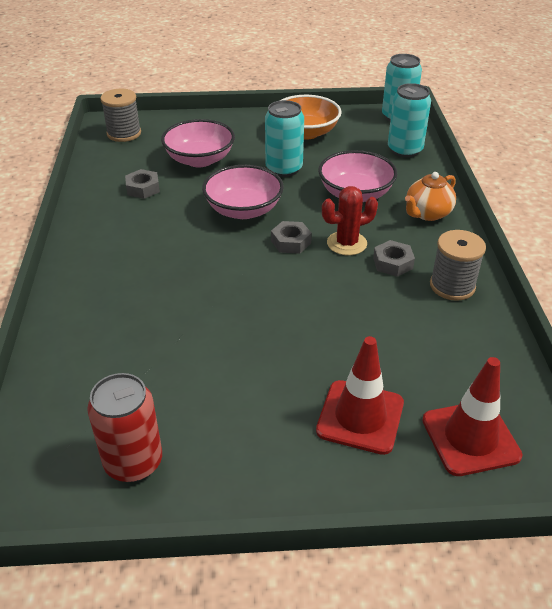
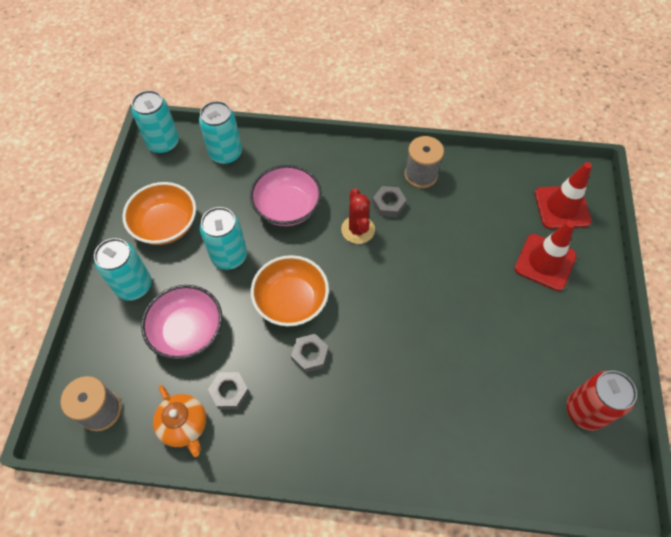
camera: 80 degrees left, 20 degrees up
pink bowl [202,165,284,219] -> orange bowl [251,255,329,326]
grey nut [271,221,312,254] -> grey nut moved to [291,334,329,373]
orange teapot [405,172,456,221] -> orange teapot moved to [153,385,206,457]
none -> turquoise can [94,238,152,301]

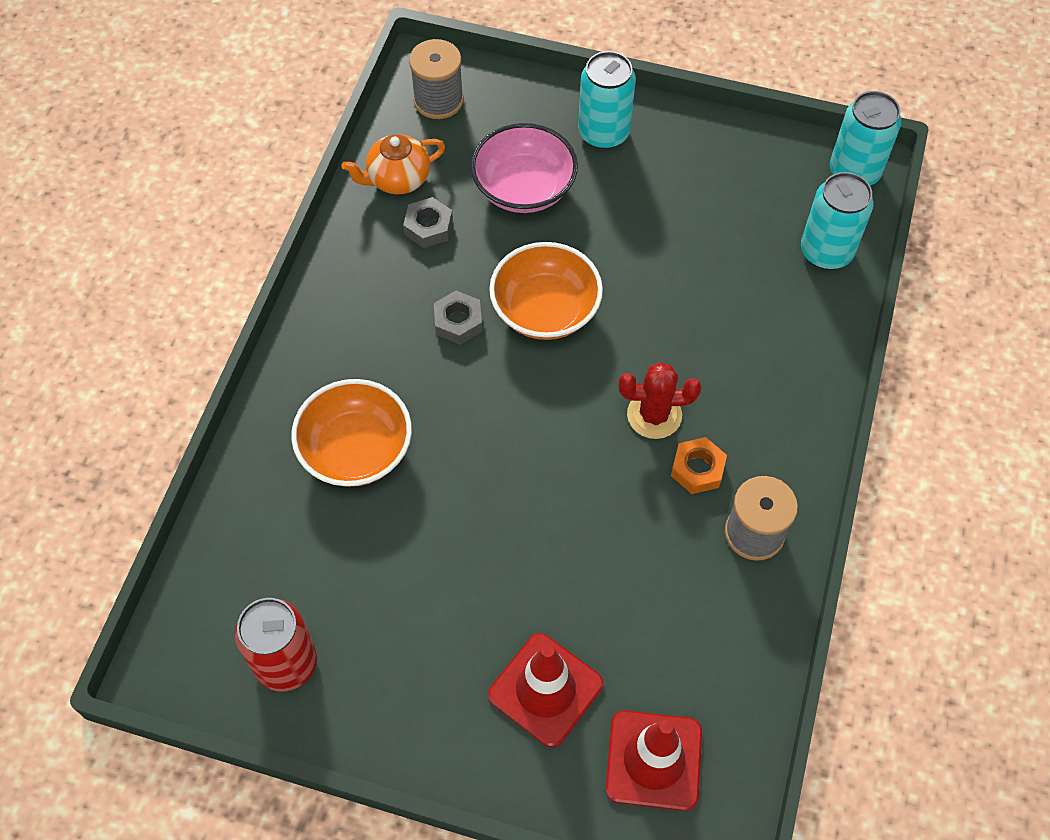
camera: 100 degrees right, 0 degrees up
orange bowl [122,182,196,245] -> orange bowl moved to [291,379,412,487]
turquoise can [200,207,247,270] -> none
pink bowl [250,165,322,226] -> none
grey nut [372,186,407,217] -> orange nut [671,437,727,494]

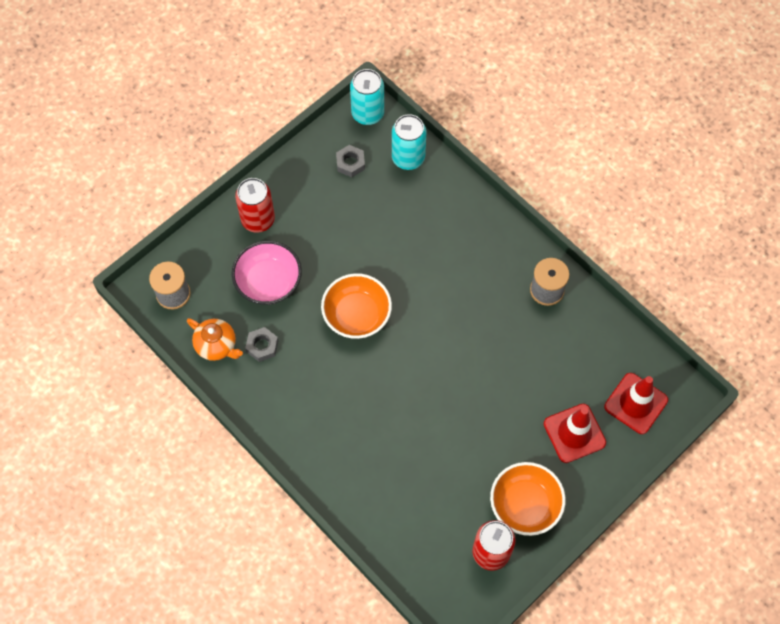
camera: 60 degrees left, 5 degrees up
orange bowl [291,379,412,487] -> orange bowl moved to [490,462,566,536]
orange teapot [342,134,445,194] -> orange teapot turned 60 degrees counterclockwise [187,318,243,361]
grey nut [434,291,482,345] -> grey nut moved to [336,145,365,177]
turquoise can [578,51,636,149] -> red can [235,178,275,233]
red cactus [618,362,701,439] -> none
orange nut [671,437,727,494] -> none

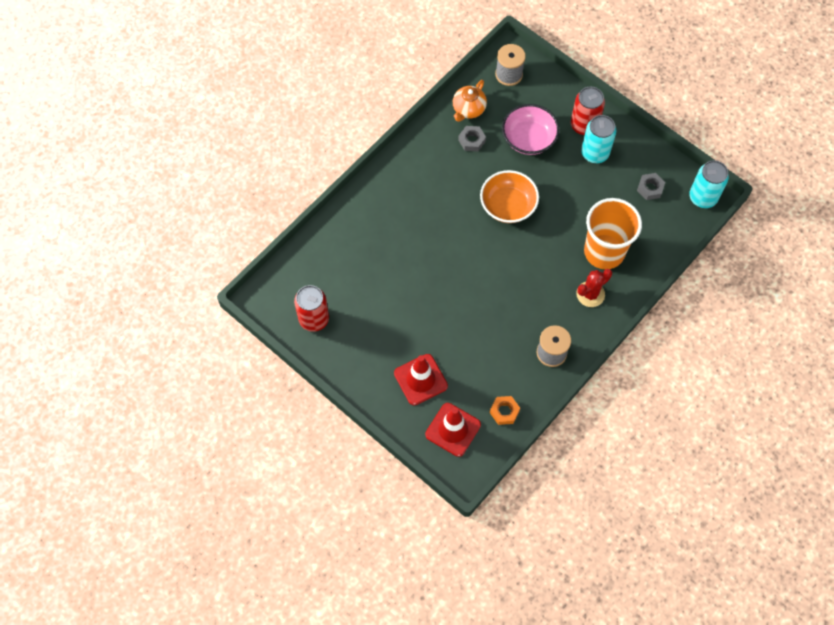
camera: 85 degrees right, 0 degrees up
turquoise can [392,114,426,170] -> turquoise can moved to [581,115,616,163]
orange bowl [490,462,566,536] -> none
none -> orange nut [490,396,520,425]
none -> red cactus [576,269,612,307]
none -> orange cup [584,198,642,269]

